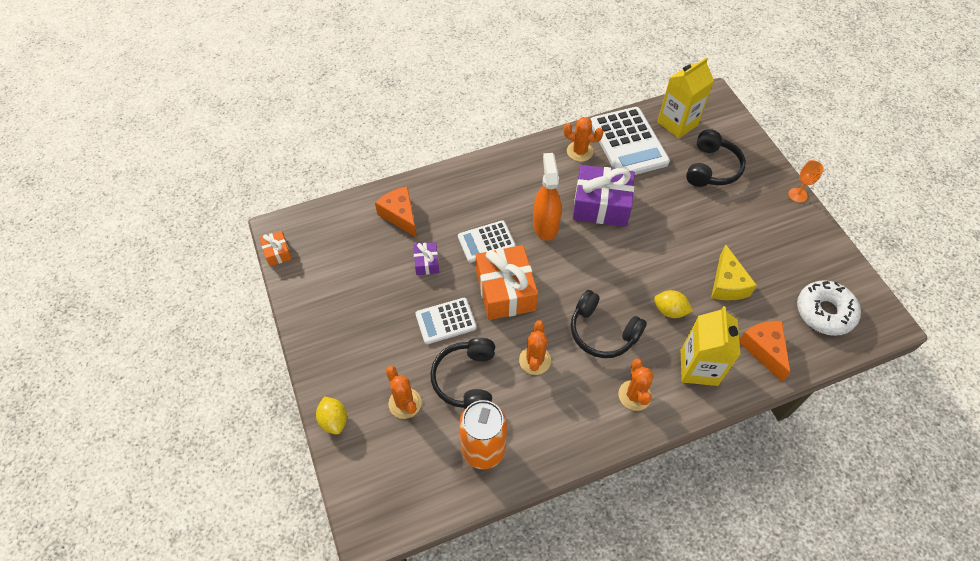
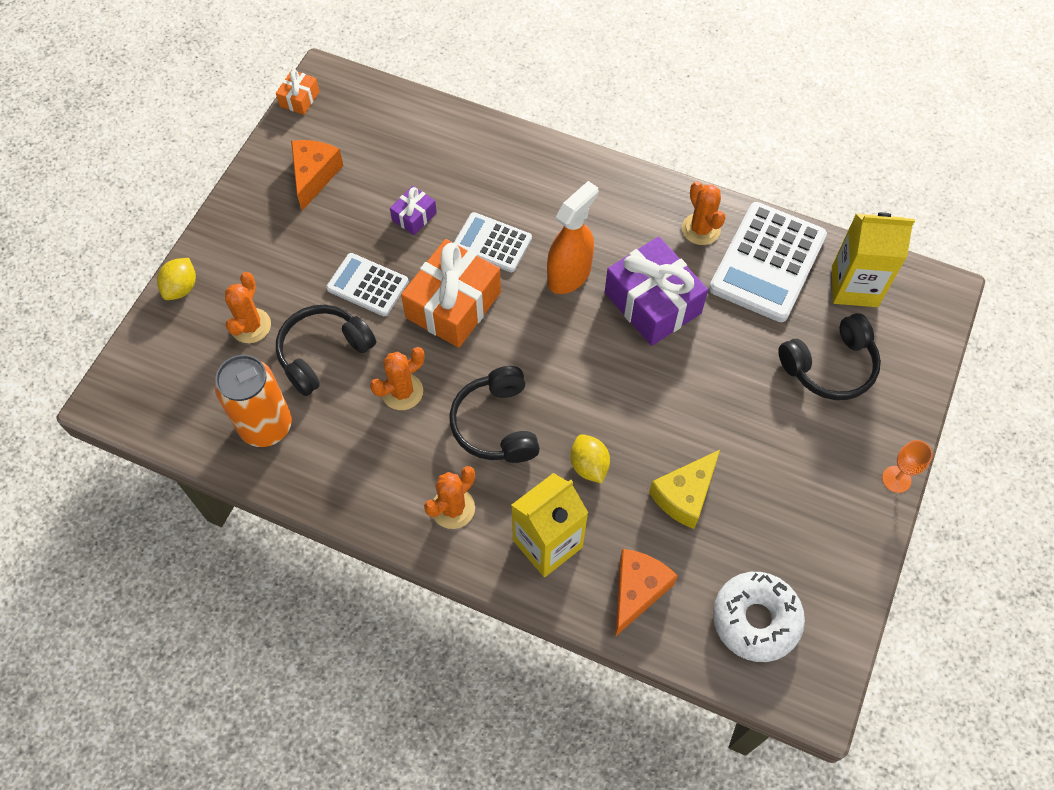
camera: 45 degrees right, 5 degrees up
orange cheese [375,186,417,238] -> orange cheese moved to [291,140,344,211]

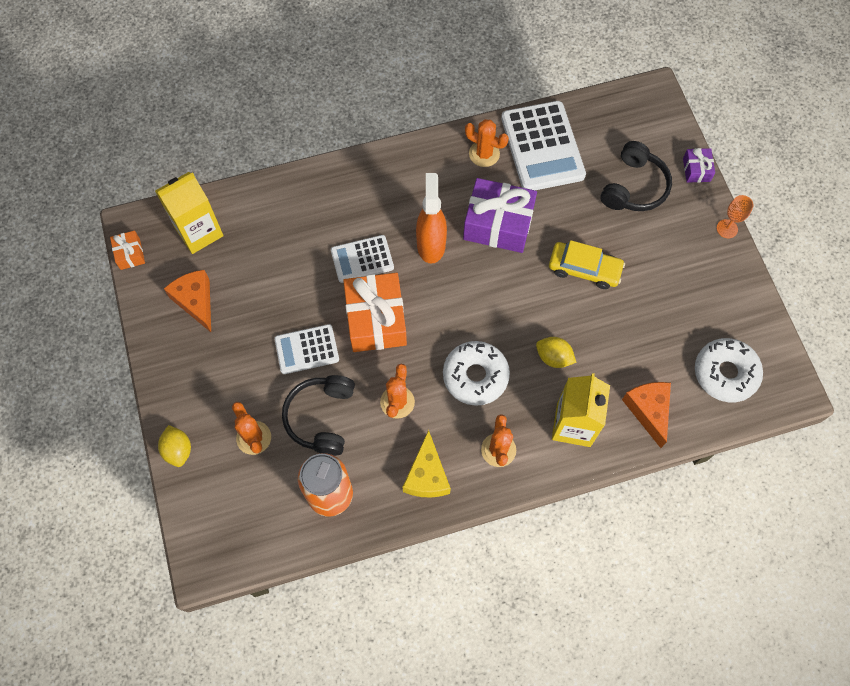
camera: 40 degrees left, 5 degrees up
purple gift [390,186,437,235] -> purple gift moved to [683,148,715,183]
black headphones [449,366,540,463] -> white donut [443,341,510,406]
yellow cheese [649,450,720,529] -> yellow cheese moved to [403,430,451,497]
yellow carton [832,212,915,307] -> yellow carton moved to [155,172,224,254]
none -> yellow car [549,240,625,289]

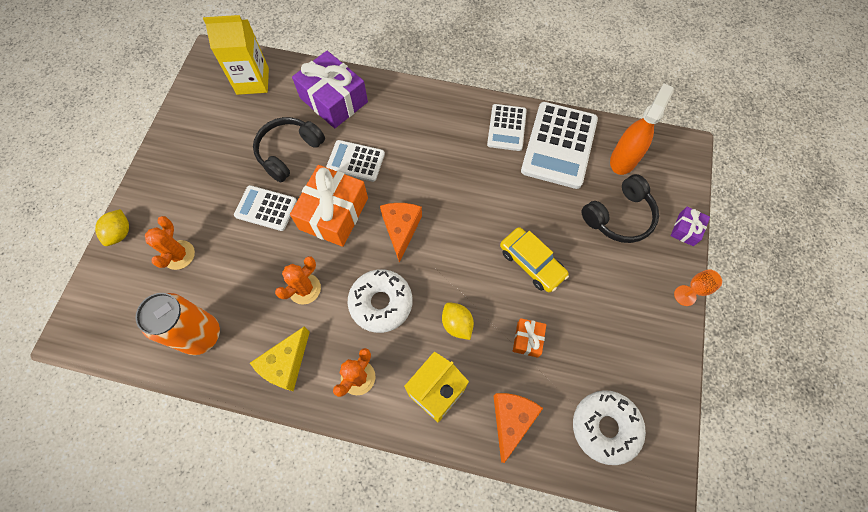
camera: 30 degrees right, 0 degrees up
orange gift [110,231,145,270] -> orange gift moved to [513,318,546,358]
orange cheese [164,270,211,332] -> orange cheese moved to [380,203,422,263]
black headphones [282,375,355,456] -> black headphones moved to [253,117,325,183]
orange spray bottle [416,173,447,264] -> orange spray bottle moved to [610,83,674,175]
purple gift [463,178,537,253] -> purple gift moved to [292,51,368,128]
orange cactus [465,119,509,167] -> white calculator [487,104,527,151]

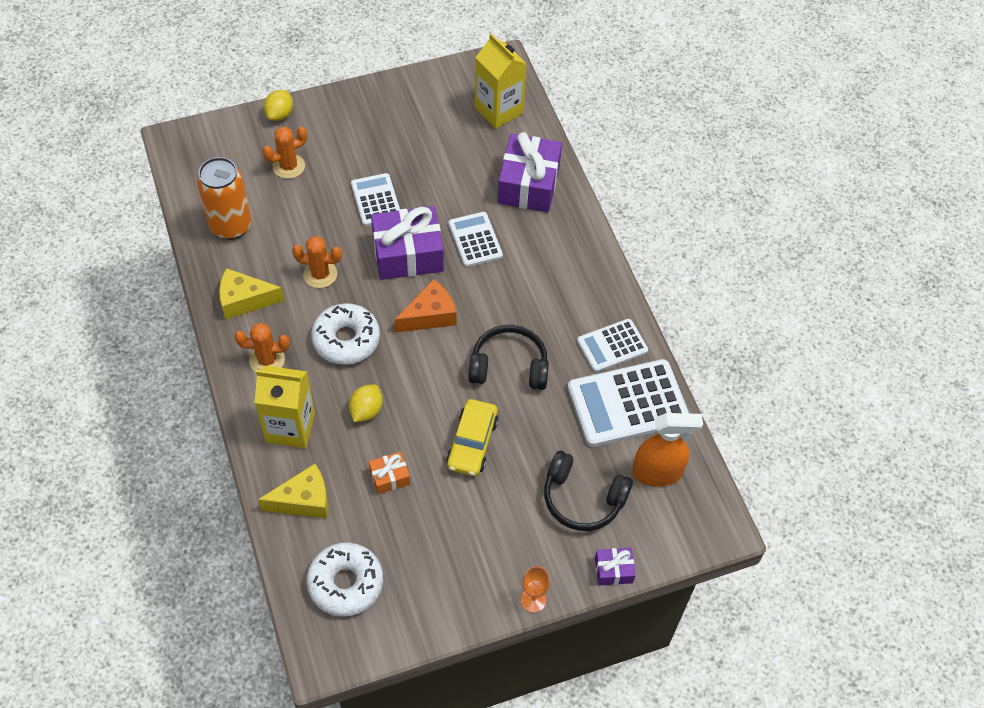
camera: 55 degrees right, 10 degrees down
yellow lemon [95,209,129,246] -> yellow lemon turned 45 degrees counterclockwise [264,90,293,121]
black headphones [253,117,325,183] -> black headphones moved to [468,325,549,390]
orange gift [290,165,368,247] -> purple gift [371,206,444,280]
orange cheese [494,393,543,463] -> yellow cheese [258,464,328,519]

